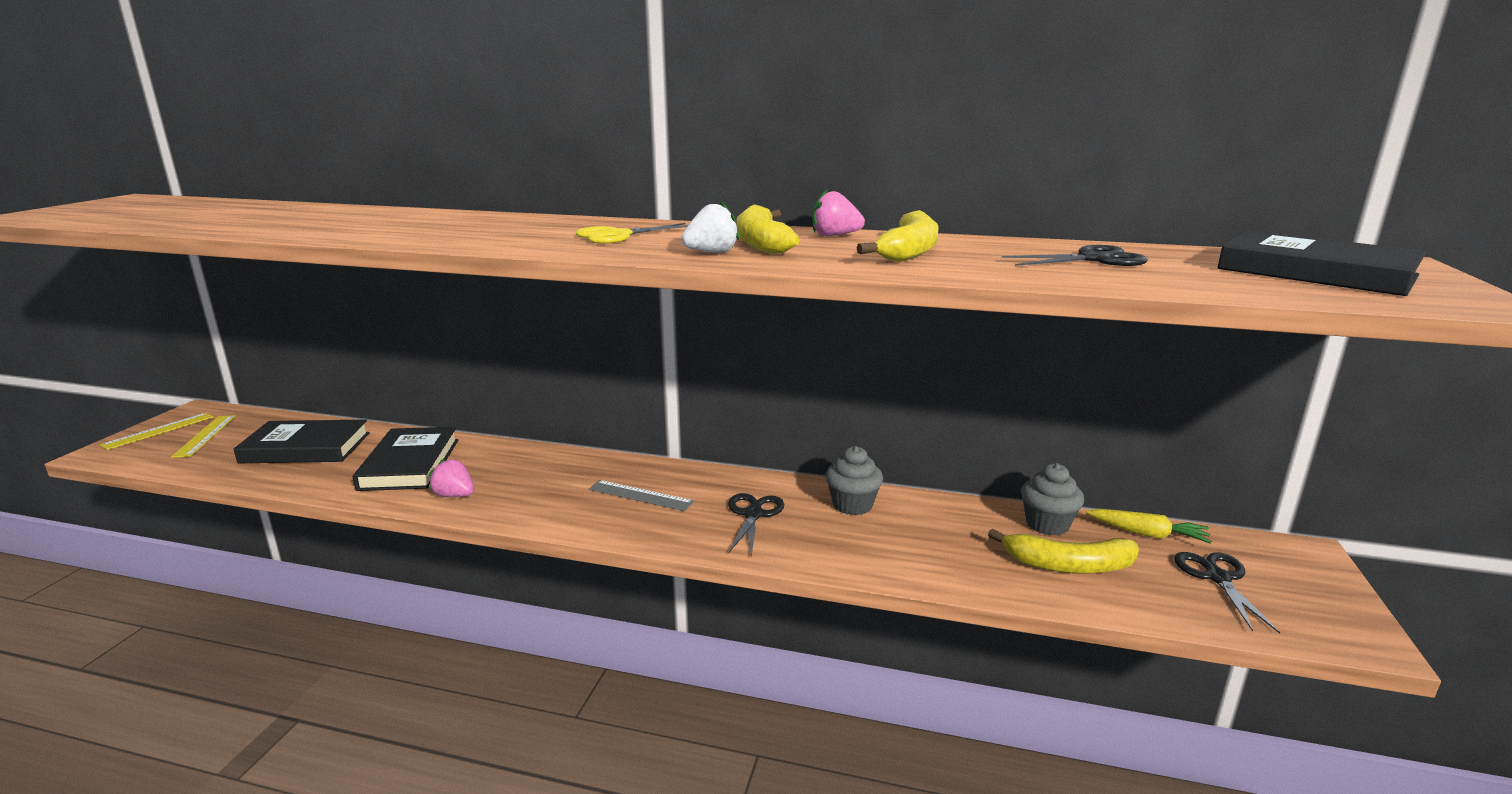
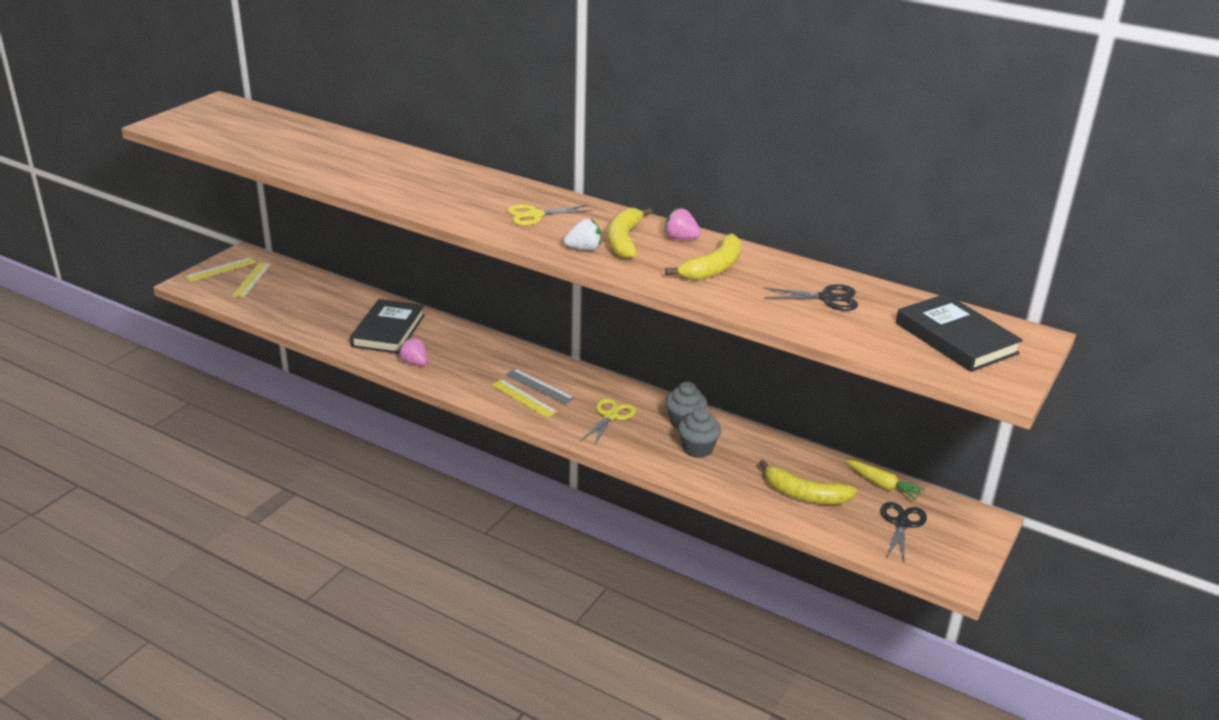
camera: 15 degrees right, 10 degrees up
black book [233,420,370,463] -> none
black scissors [728,493,784,557] -> yellow scissors [580,398,636,446]
grey cupcake [1021,463,1084,536] -> grey cupcake moved to [678,407,721,458]
none -> yellow ruler [491,379,558,418]

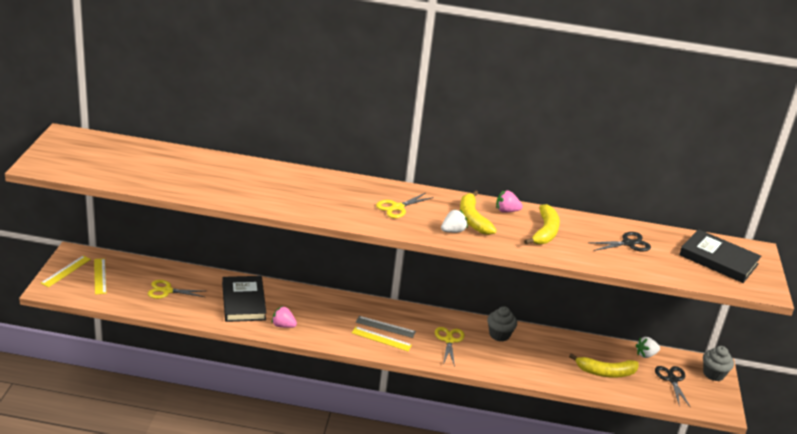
camera: 25 degrees left, 0 degrees up
grey cupcake [678,407,721,458] -> grey cupcake moved to [703,346,734,381]
yellow carrot [846,460,925,500] -> white strawberry [636,337,660,358]
none -> yellow scissors [148,280,205,299]

